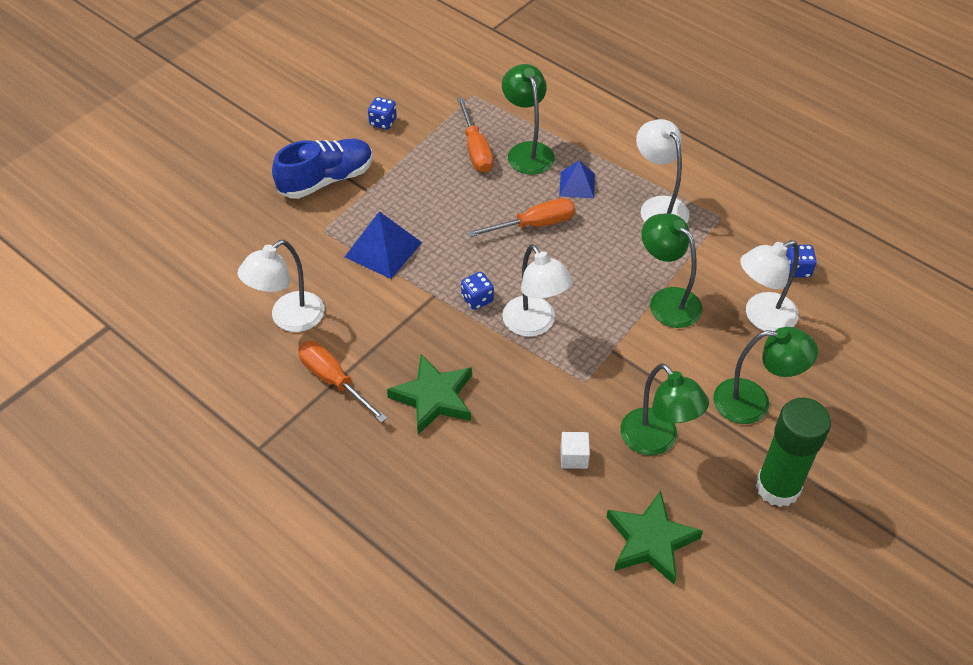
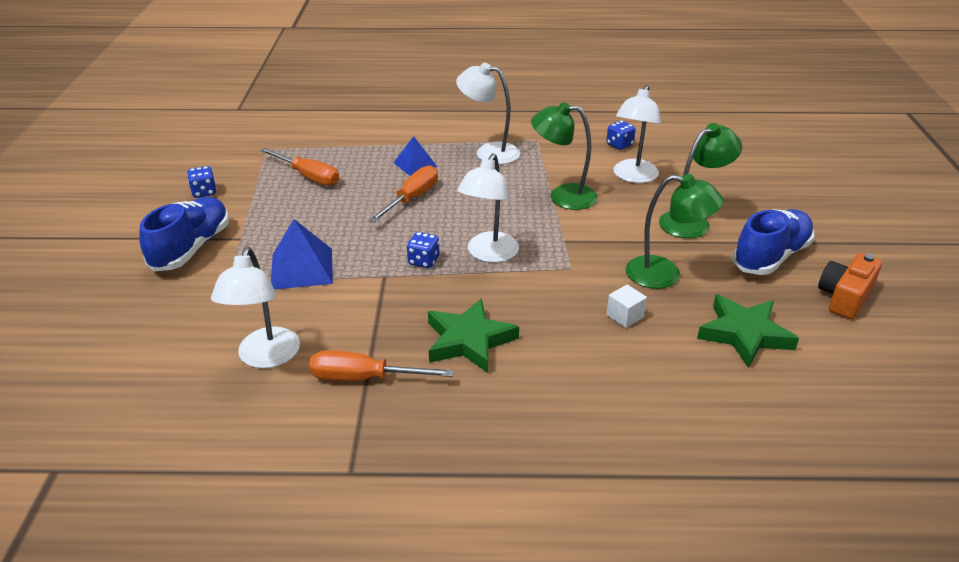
camera: 40 degrees left, 15 degrees down
green lamp [502,64,555,175] -> none
white lamp [502,244,573,337] -> white lamp turned 90 degrees clockwise [457,153,519,263]
green glue stick [756,398,831,507] -> blue shoe [732,209,814,275]
none -> orange camera [818,253,882,319]

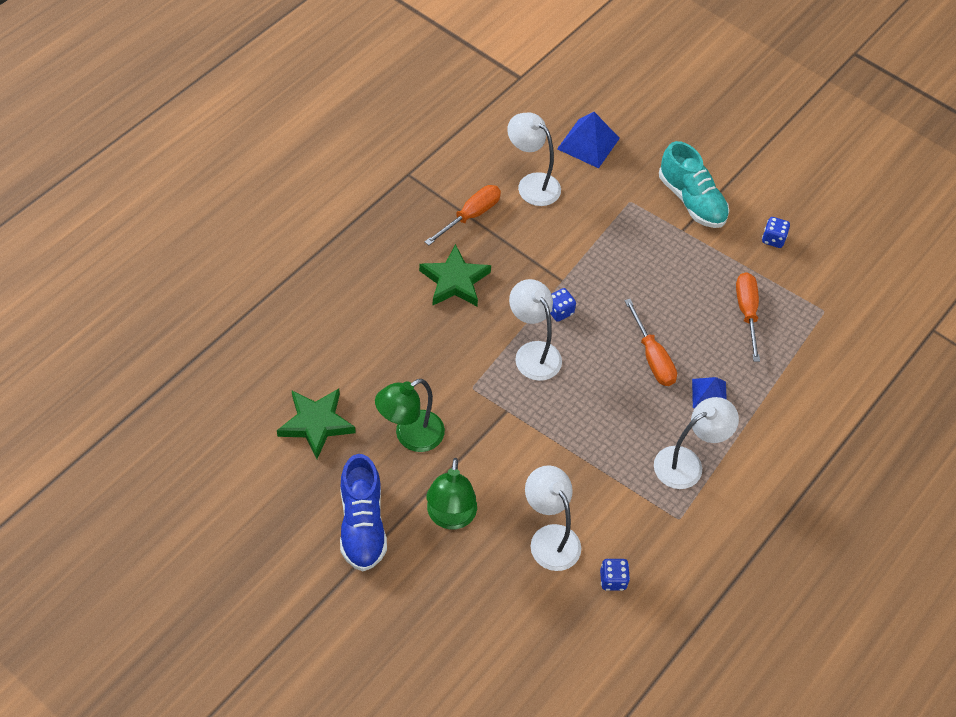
camera: 125 degrees right, 20 degrees up
blue shoe [139,197,229,271] -> turquoise shoe [659,141,729,228]
orange screwdriver [260,148,339,186] -> orange screwdriver turned 105 degrees clockwise [736,272,760,362]
blue pyramid [271,219,333,289] -> blue pyramid moved to [557,112,620,168]
green lamp [531,102,598,210] -> none
white cube [607,285,647,328] -> none
orange camera [818,253,882,319] -> none

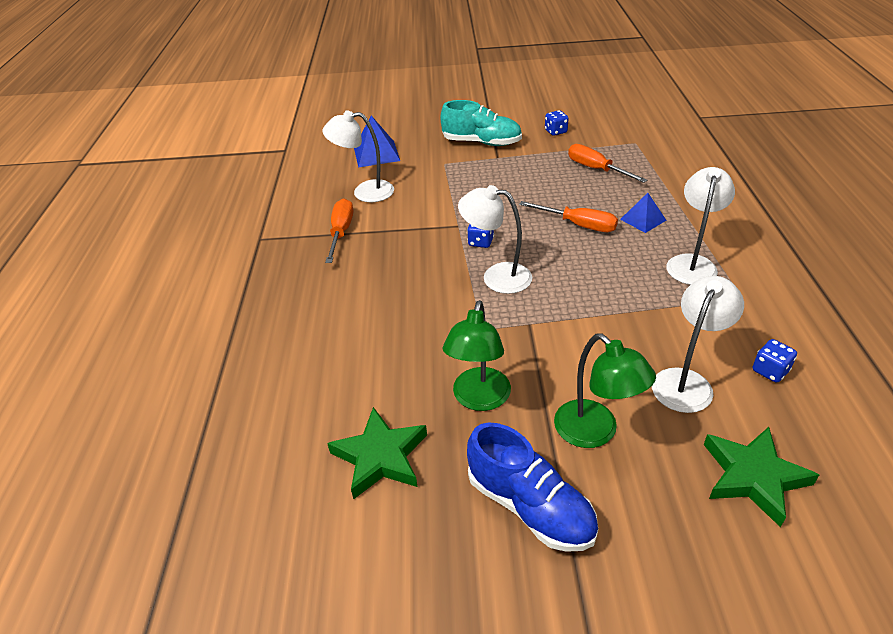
camera: 35 degrees left, 15 degrees down
green star [419,244,491,306] -> green star moved to [704,427,819,527]
white lamp [525,465,581,571] -> white lamp turned 105 degrees clockwise [652,276,744,413]

